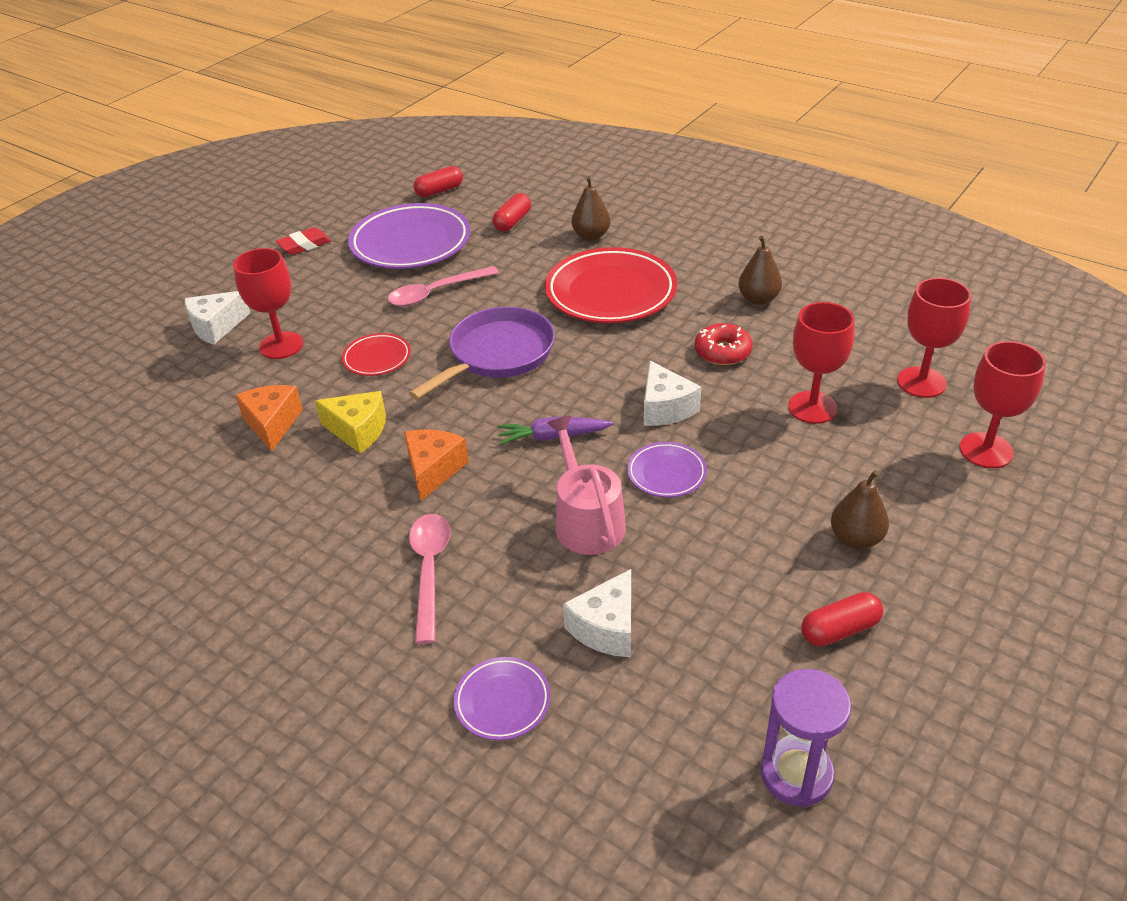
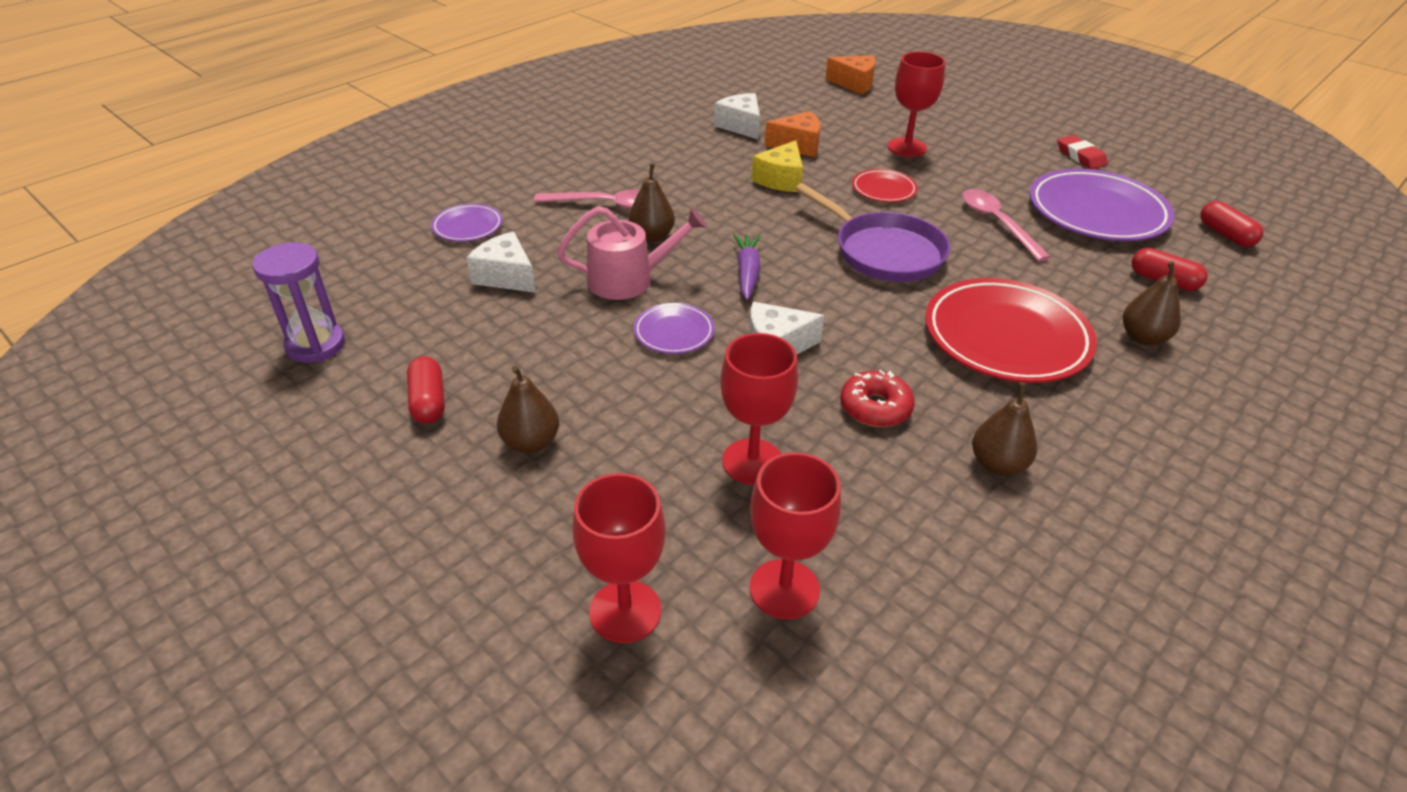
camera: 95 degrees right, 0 degrees up
white cheese [185,291,250,345] -> white cheese moved to [714,93,760,140]
orange cheese [404,429,469,501] -> orange cheese moved to [825,55,876,94]
none -> brown pear [629,164,675,242]

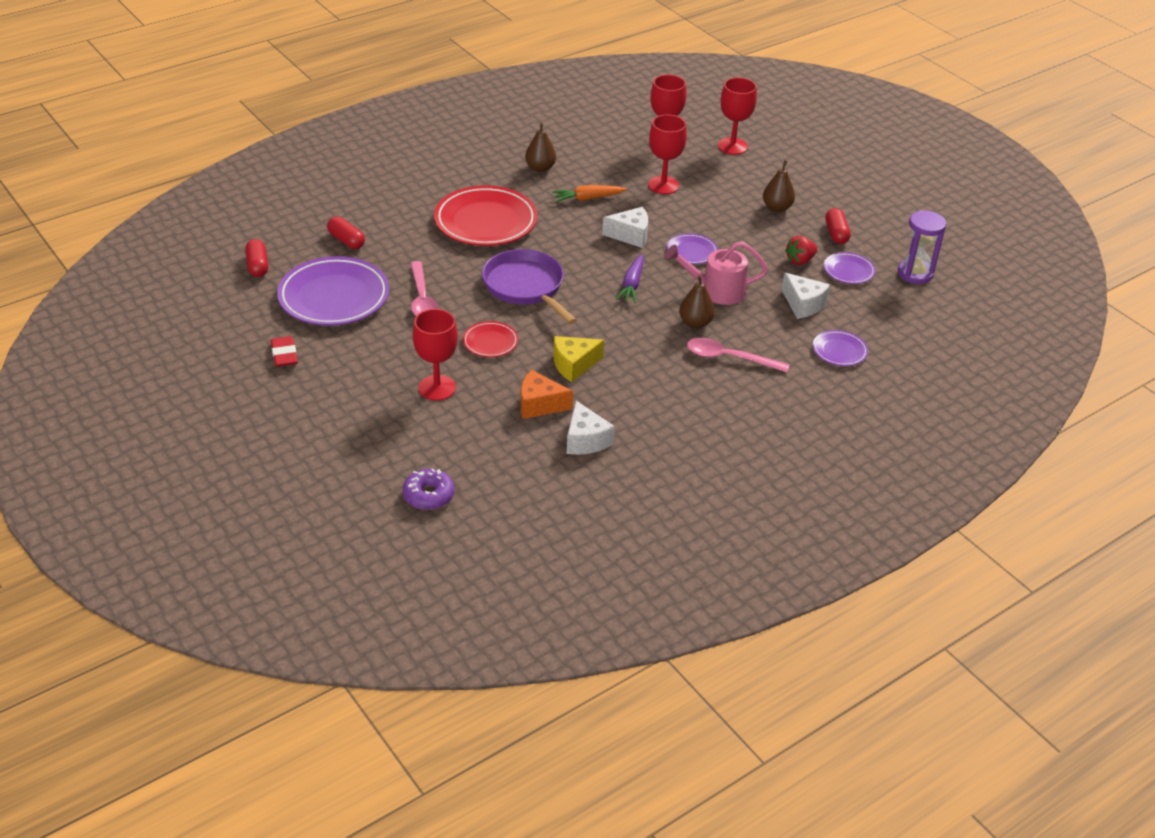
camera: 170 degrees left, 0 degrees up
yellow cheese [752,140,803,192] -> yellow cheese turned 150 degrees counterclockwise [554,336,604,382]
orange cheese [825,55,876,94] -> purple donut [403,468,454,510]
red donut [840,370,915,427] -> orange carrot [552,185,627,202]
brown pear [1123,261,1181,345] -> none
none -> red strawberry [785,236,817,265]
none -> purple plate [823,252,876,284]

